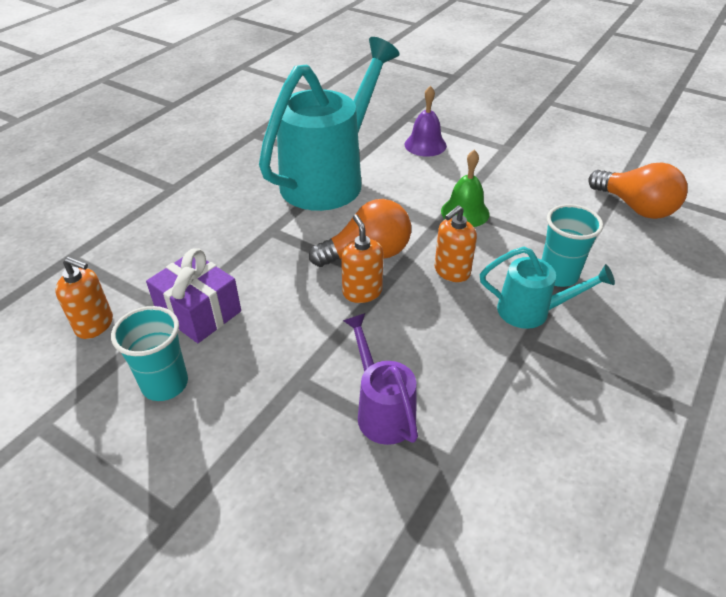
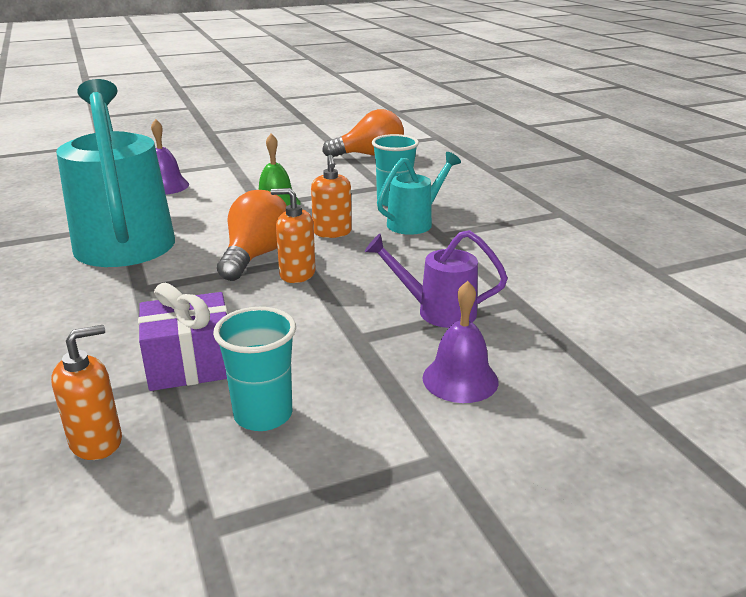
camera: 55 degrees left, 15 degrees down
none -> purple bell [423,281,499,403]

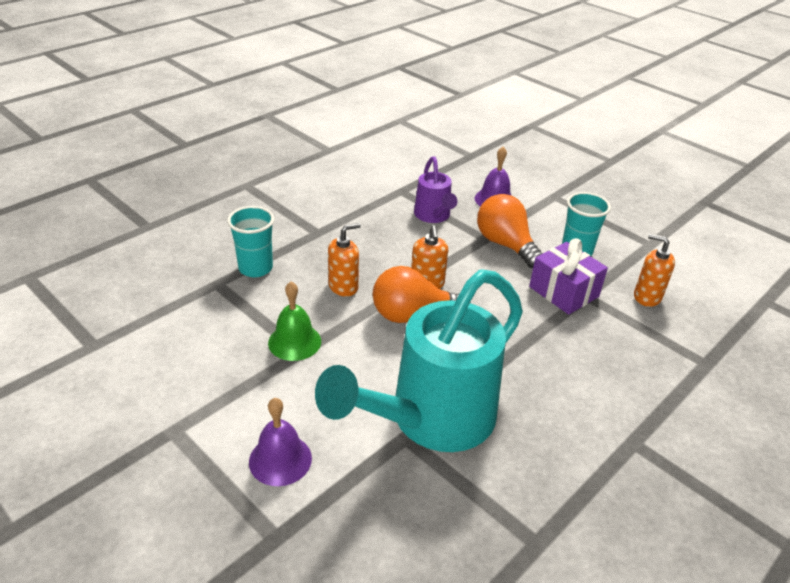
camera: 115 degrees left, 10 degrees up
orange light bulb [322,109,404,157] -> orange light bulb moved to [477,194,543,268]
turquoise watering can [377,152,461,235] -> none

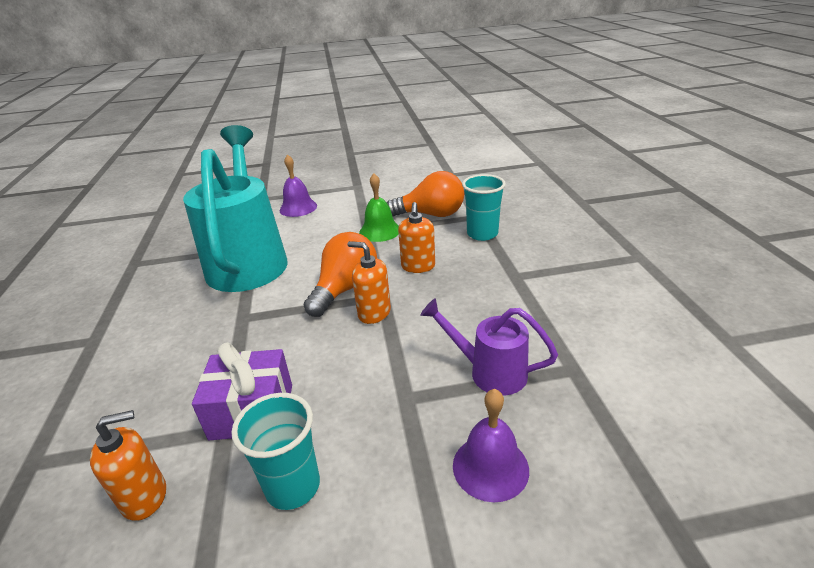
camera: 130 degrees right, 5 degrees down
orange light bulb [477,194,543,268] -> orange light bulb moved to [387,171,464,217]

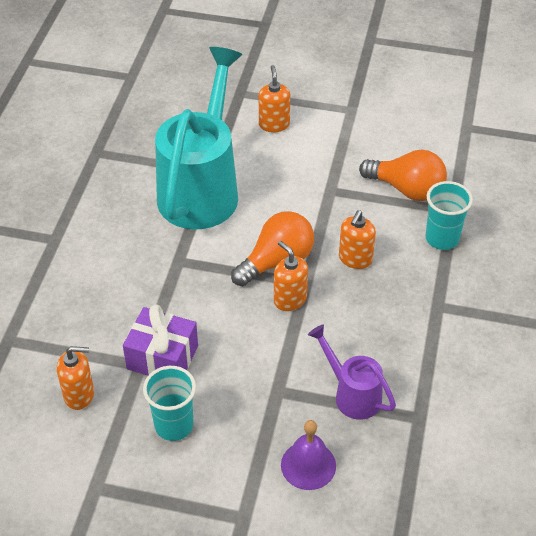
camera: 20 degrees right, 15 degrees up
purple bell [280,154,317,217] -> orange soap dispenser [259,65,290,132]
green bell [359,173,399,242] -> none

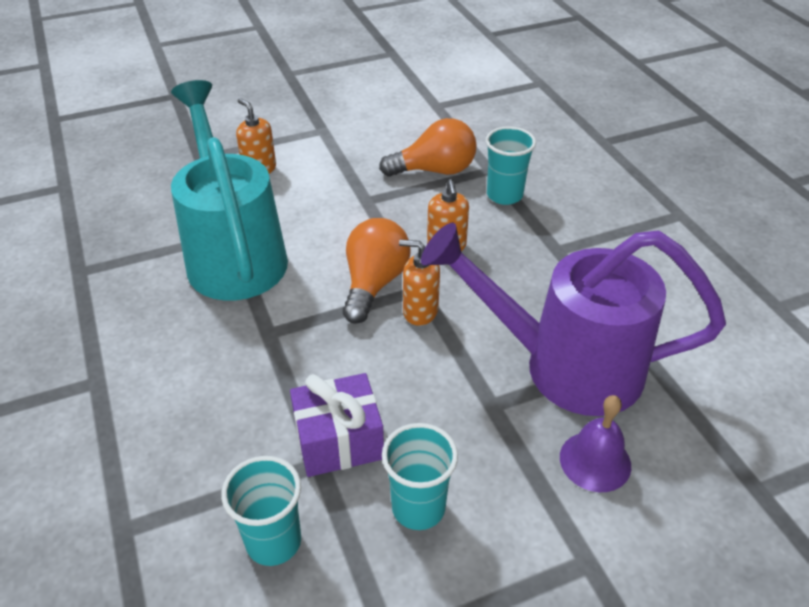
camera: 35 degrees left, 5 degrees down
orange soap dispenser [57,346,94,410] -> turquoise cup [221,456,301,566]
purple watering can [308,324,396,420] -> purple watering can [421,223,726,416], size x2.05

